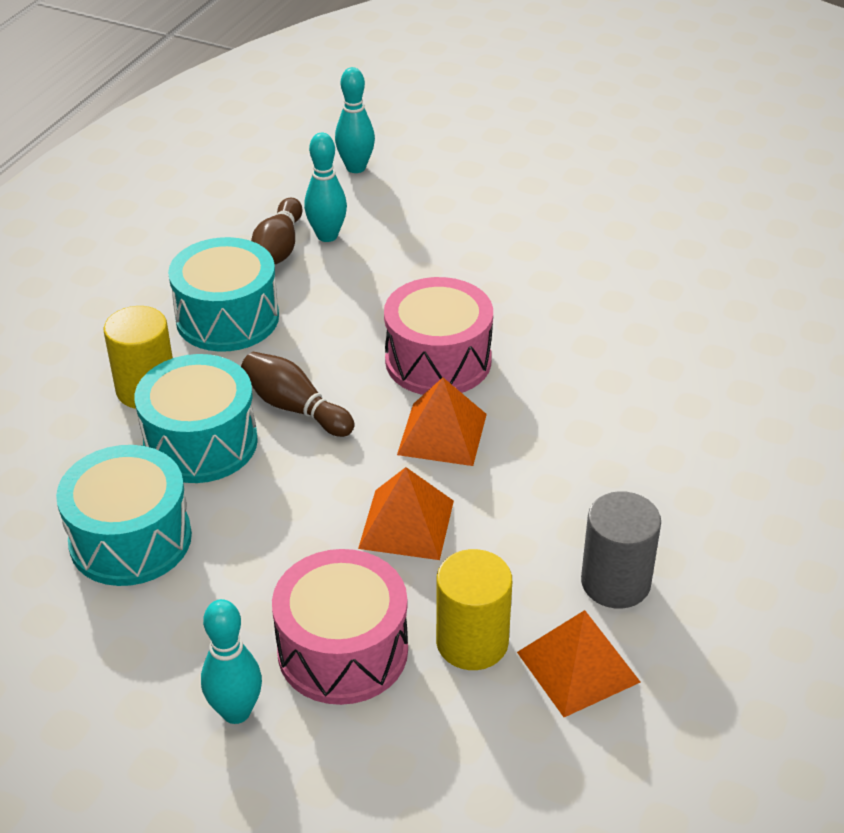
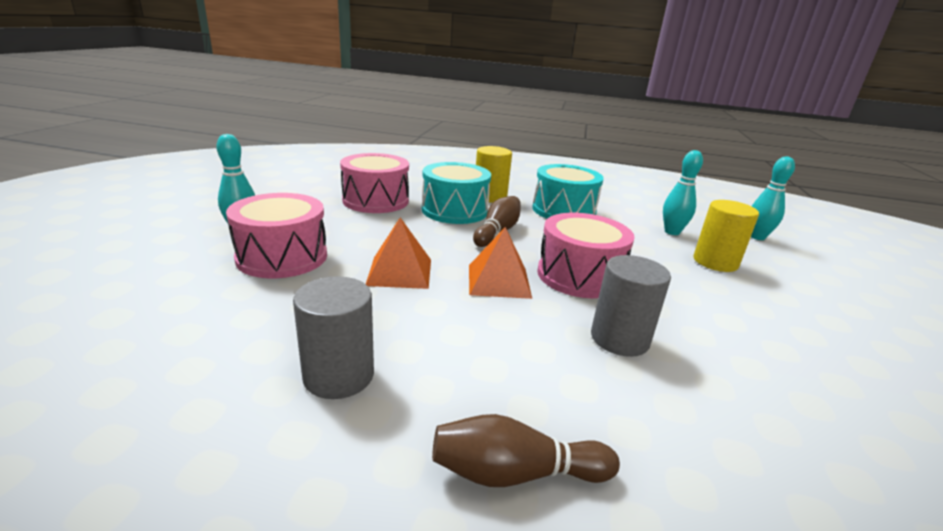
camera: 75 degrees right, 15 degrees down
turquoise drum [56,445,192,586] -> pink drum [340,153,409,213]
brown bowling pin [251,198,302,264] -> brown bowling pin moved to [432,414,620,487]
yellow cylinder [436,549,512,670] -> yellow cylinder moved to [693,200,759,272]
orange pyramid [517,610,640,717] -> none
none -> grey cylinder [591,255,671,357]

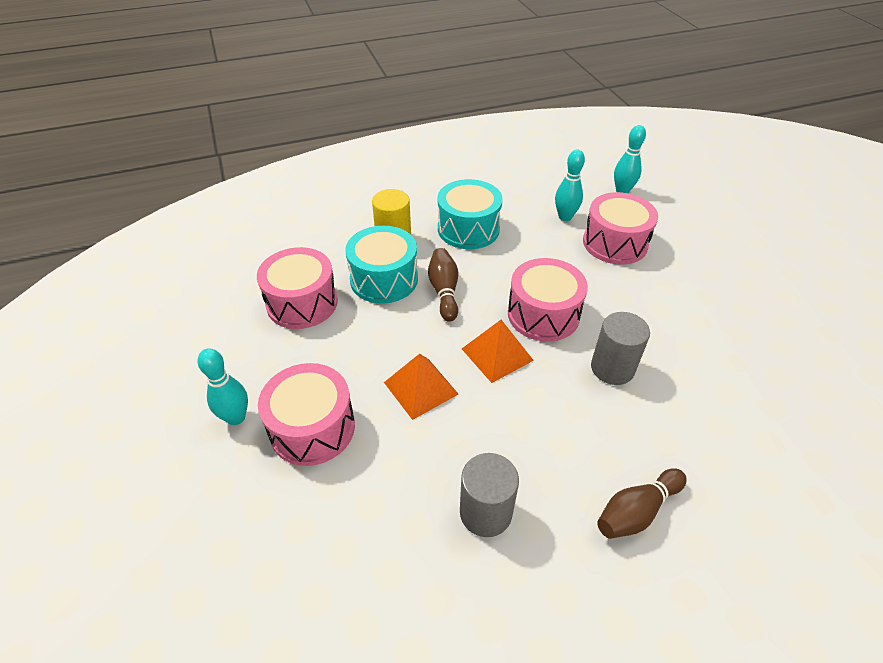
camera: 30 degrees left, 20 degrees up
yellow cylinder [693,200,759,272] -> pink drum [583,192,658,265]

